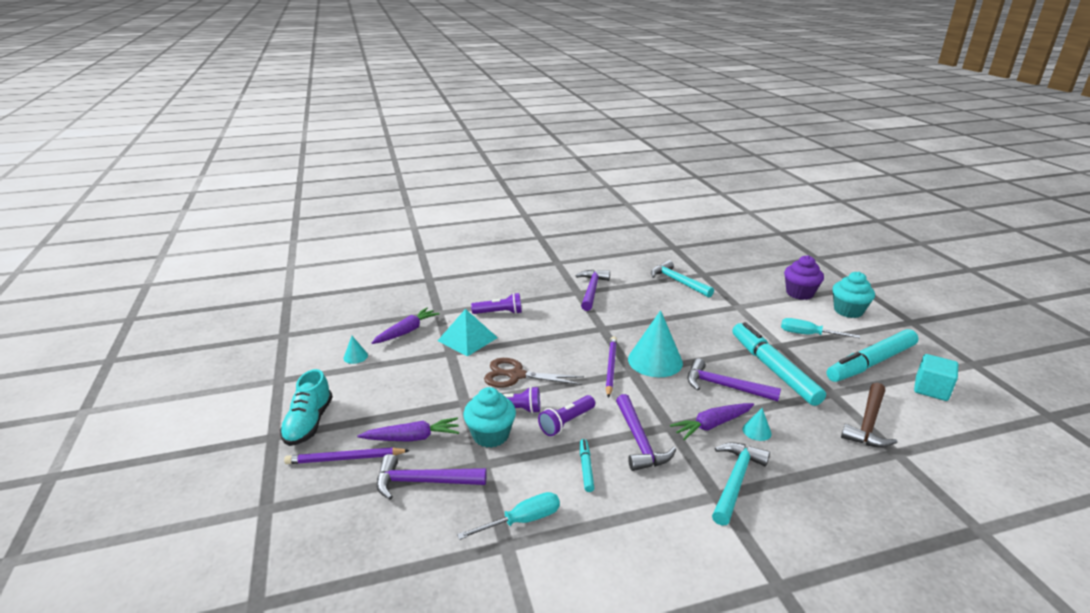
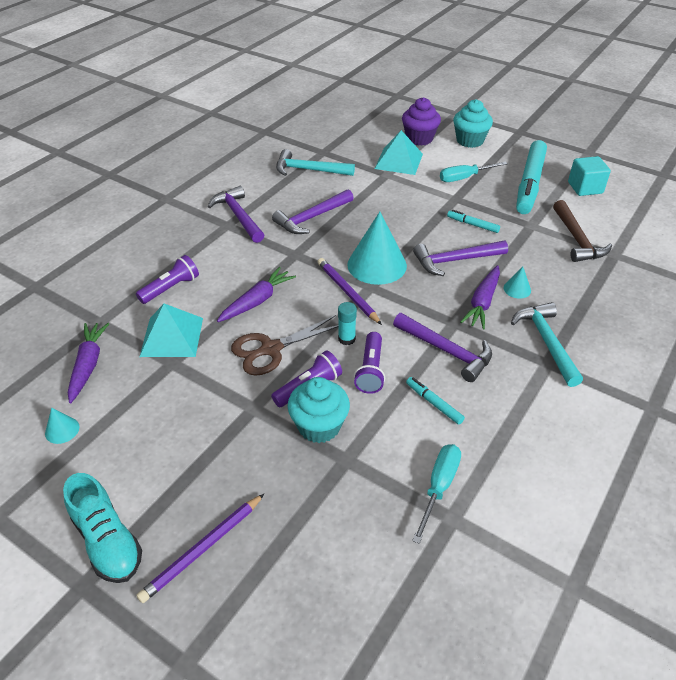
camera: 40 degrees left, 15 degrees up
purple carrot [358,417,459,442] -> purple carrot moved to [217,267,296,322]
purple hammer [377,454,487,500] -> purple hammer moved to [272,189,354,234]
turquoise marker [732,322,826,406] -> turquoise marker [447,210,500,233], size x0.43
none -> turquoise glue stick [338,302,357,345]
none -> turquoise pyramid [375,130,423,175]

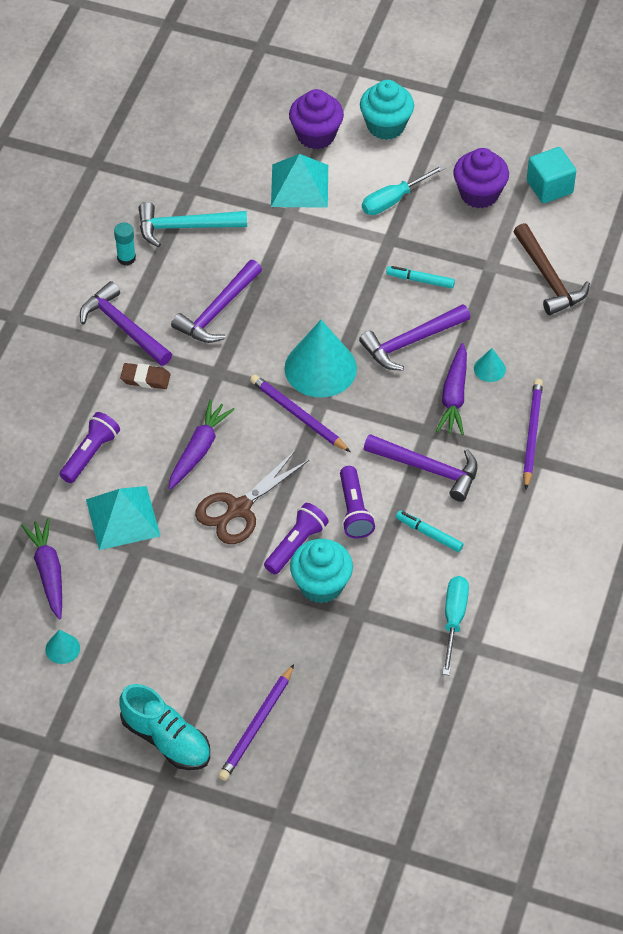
camera: 15 degrees left, 10 degrees up
turquoise glue stick [338,302,357,345] -> turquoise glue stick moved to [114,223,136,266]
turquoise hammer [511,302,583,387] -> purple pencil [523,379,543,489]
turquoise marker [516,140,547,214] -> purple cupcake [453,148,509,208]
none -> brown eraser [120,363,170,389]

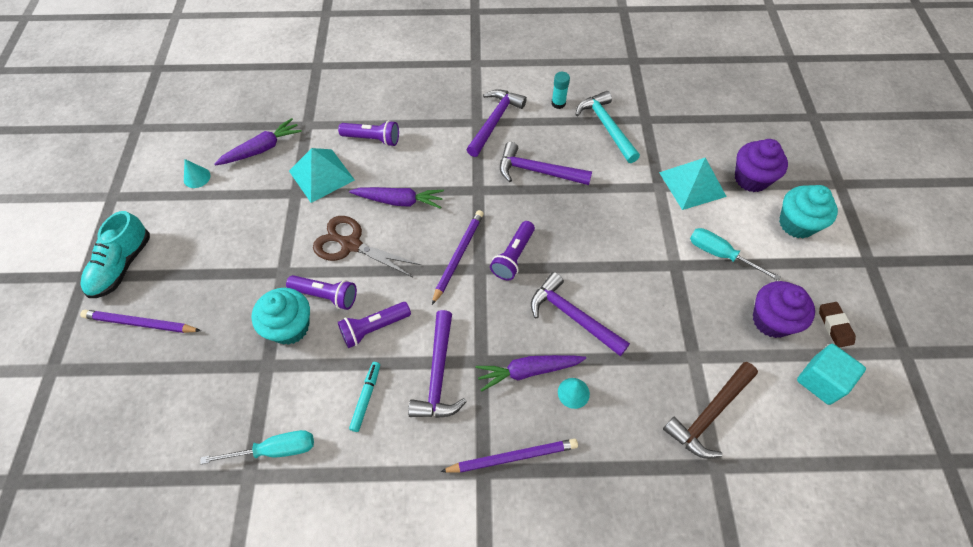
camera: 70 degrees right, 5 degrees up
brown eraser [120,363,170,389] -> brown eraser moved to [819,302,856,348]
turquoise cone [285,320,357,398] -> purple flashlight [490,221,535,280]
turquoise marker [386,266,455,289] -> none

